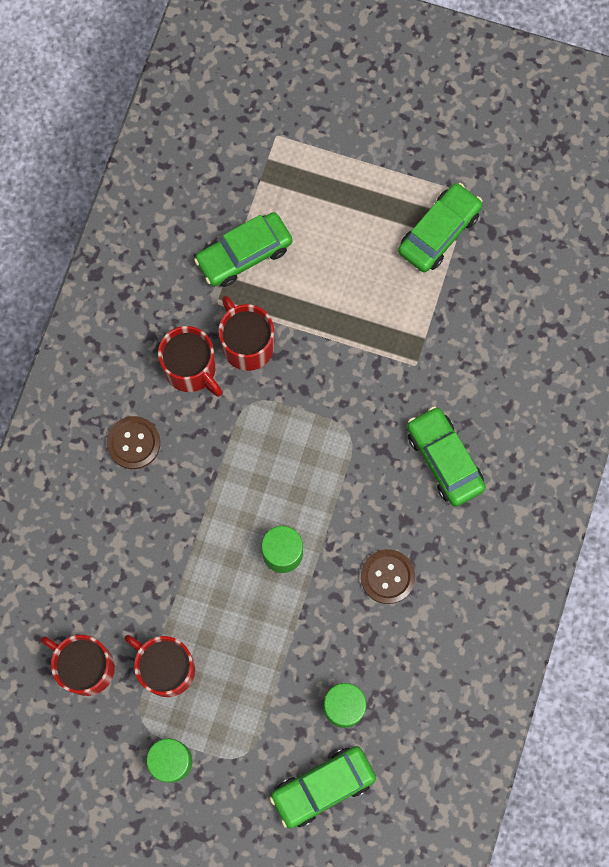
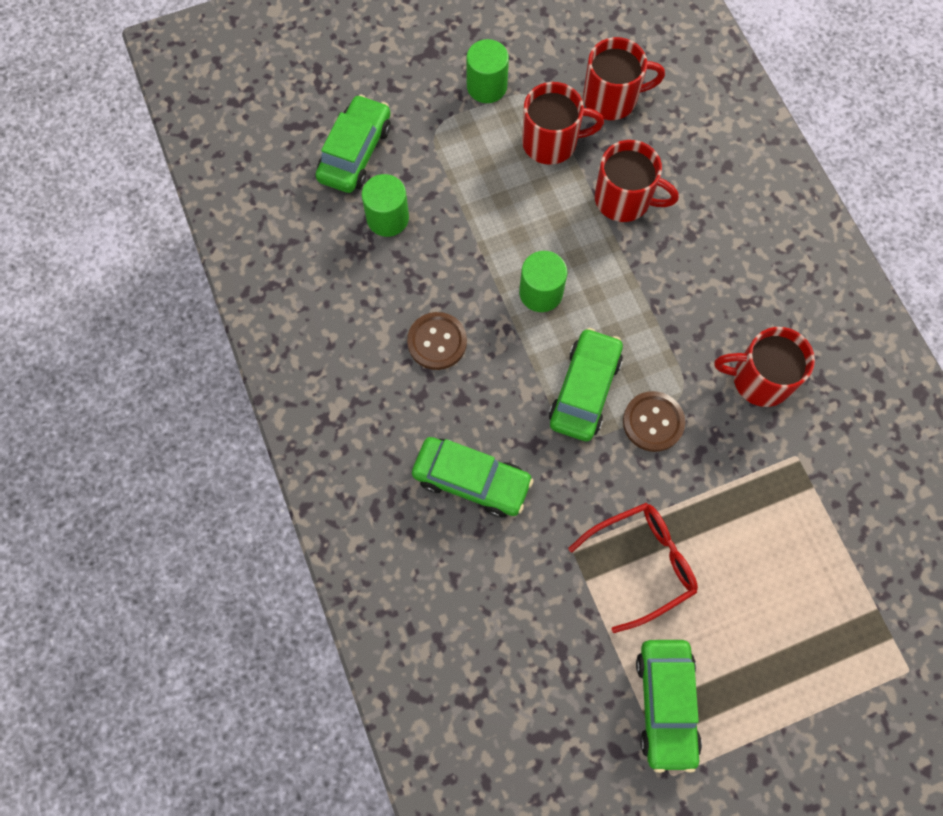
camera: 140 degrees right, 5 degrees down
brown button [107,416,160,469] -> brown button moved to [623,391,685,452]
green car [194,212,292,287] -> green car moved to [549,328,623,441]
red mug [219,296,274,371] -> red mug moved to [595,140,679,222]
none -> red glasses [568,503,698,633]

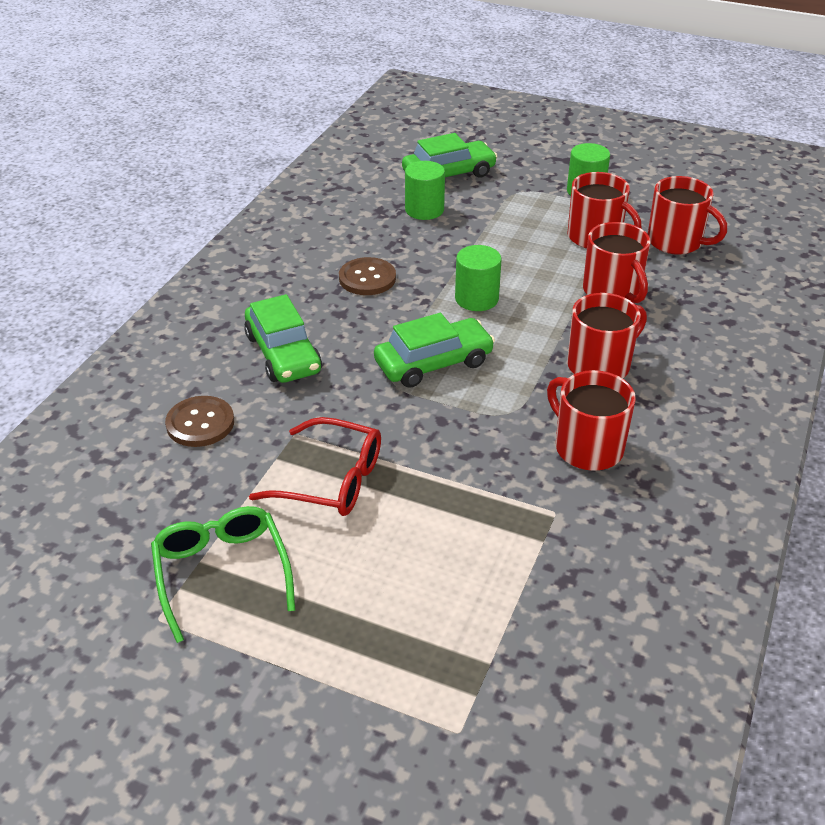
camera: 45 degrees right, 30 degrees down
brown button [623,391,685,452] -> brown button moved to [165,396,234,447]
green car [636,640,702,773] -> green glasses [151,506,295,643]
none -> red mug [567,293,647,378]

